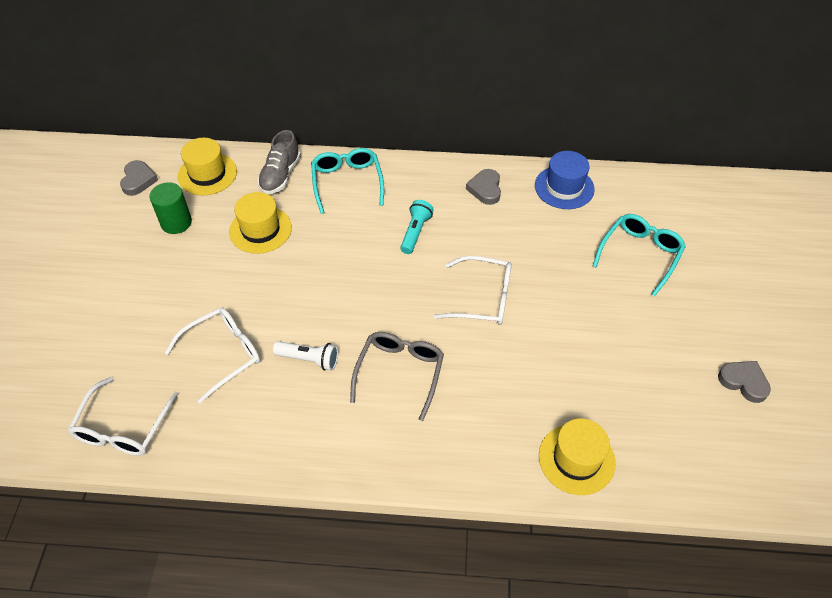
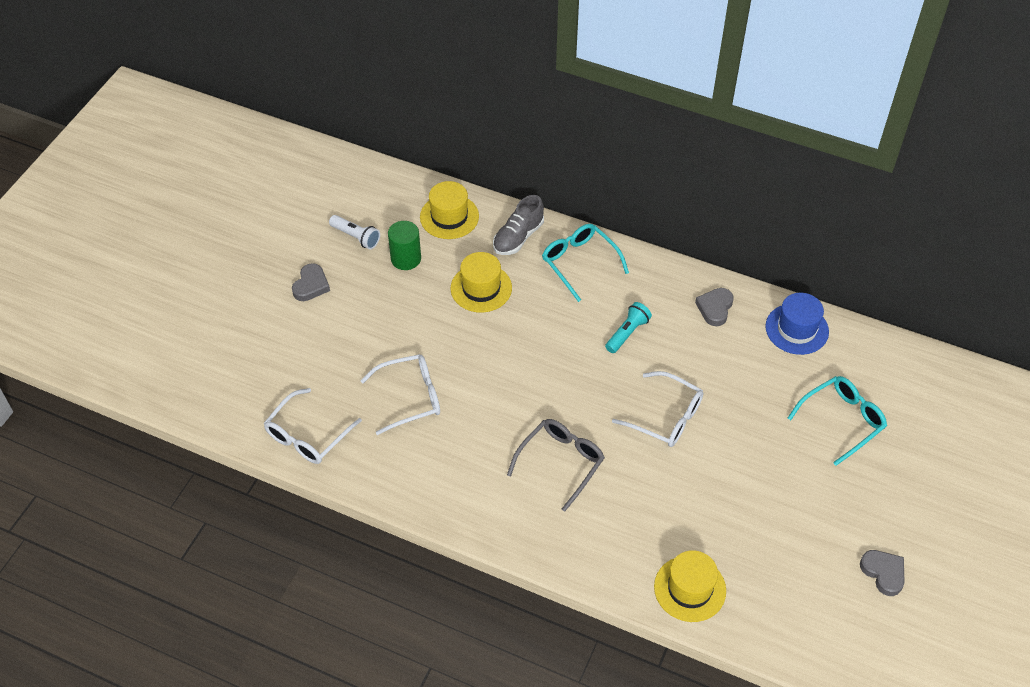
camera: 20 degrees right, 0 degrees up
grey heart [120,160,158,196] -> grey heart moved to [292,263,330,301]
white flashlight [273,341,338,371] -> white flashlight moved to [329,215,380,249]
turquoise glasses [311,148,384,214] -> turquoise glasses turned 45 degrees counterclockwise [542,224,629,302]

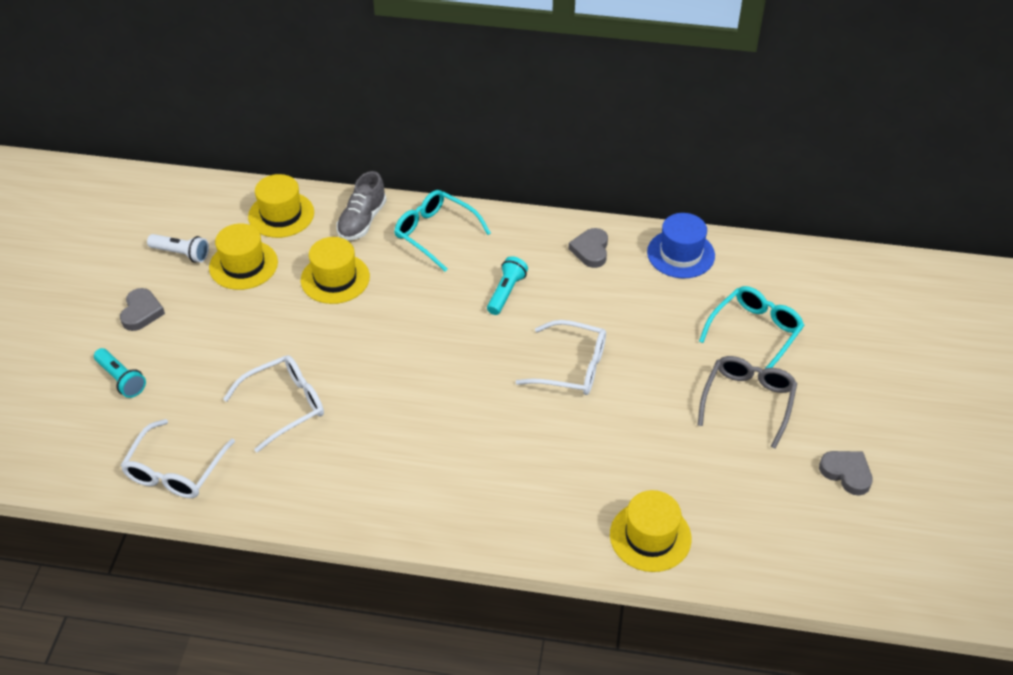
camera: 15 degrees left, 5 degrees down
green cylinder [388,221,421,270] -> yellow hat [209,224,278,290]
grey glasses [507,419,605,512] -> grey glasses moved to [697,356,797,448]
none -> turquoise flashlight [94,348,146,398]

